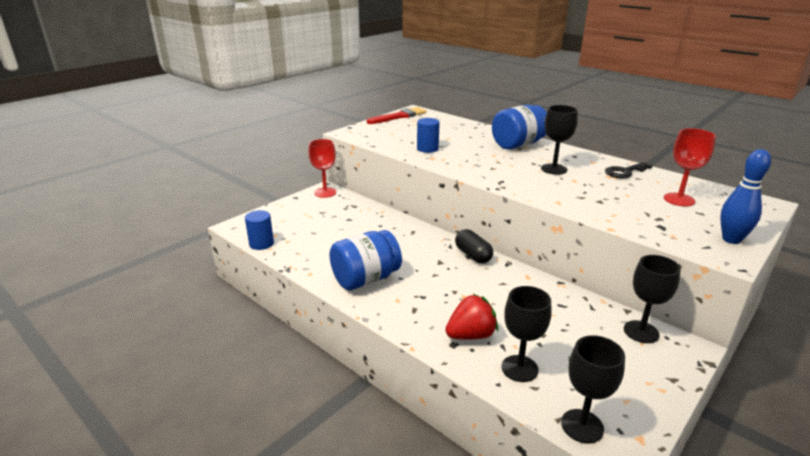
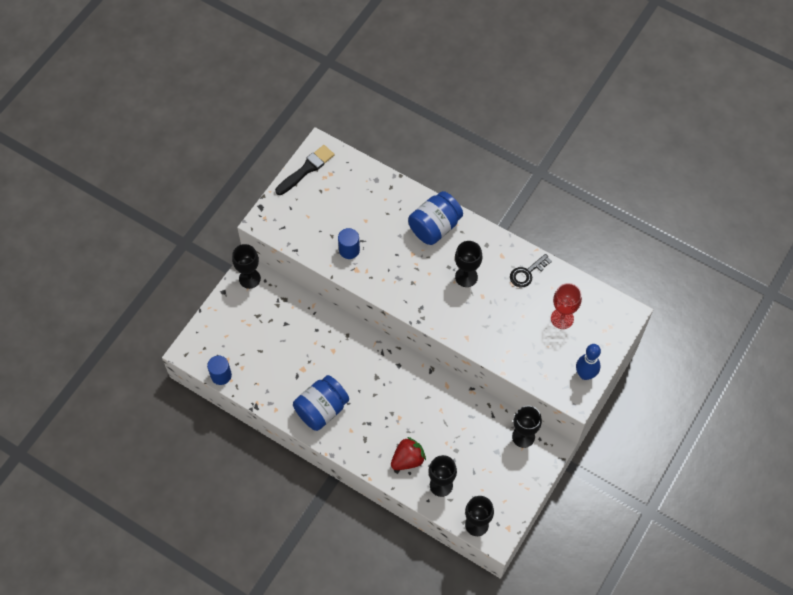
camera: 10 degrees left, 35 degrees up
red goblet [309,139,336,198] -> black goblet [232,244,261,289]
red brush [367,107,426,124] -> black brush [275,145,334,195]
black capsule [455,229,493,264] -> none

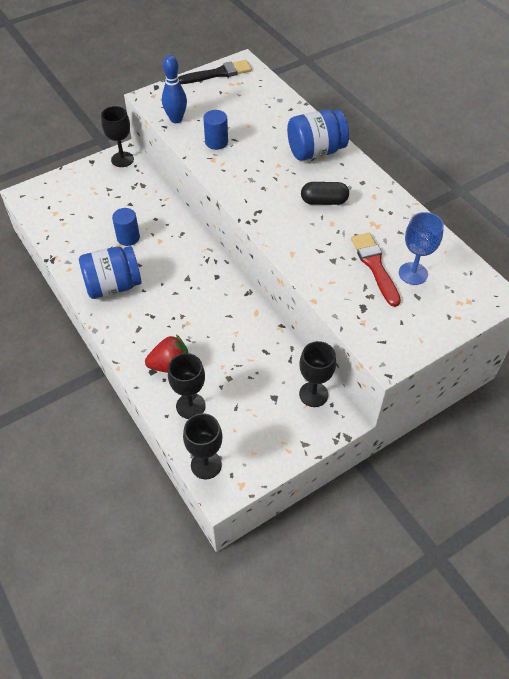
camera: 25 degrees right, 10 degrees down
blue cylinder [207,356,232,385] -> blue cylinder moved to [112,208,140,246]
black goblet [455,241,482,287] -> black capsule [301,182,349,205]
black key [510,254,552,287] -> none
red goblet [551,283,582,329] -> blue goblet [399,212,444,285]
blue bowling pin [576,344,601,380] -> blue bowling pin moved to [162,55,187,123]
none -> red brush [351,233,401,307]

